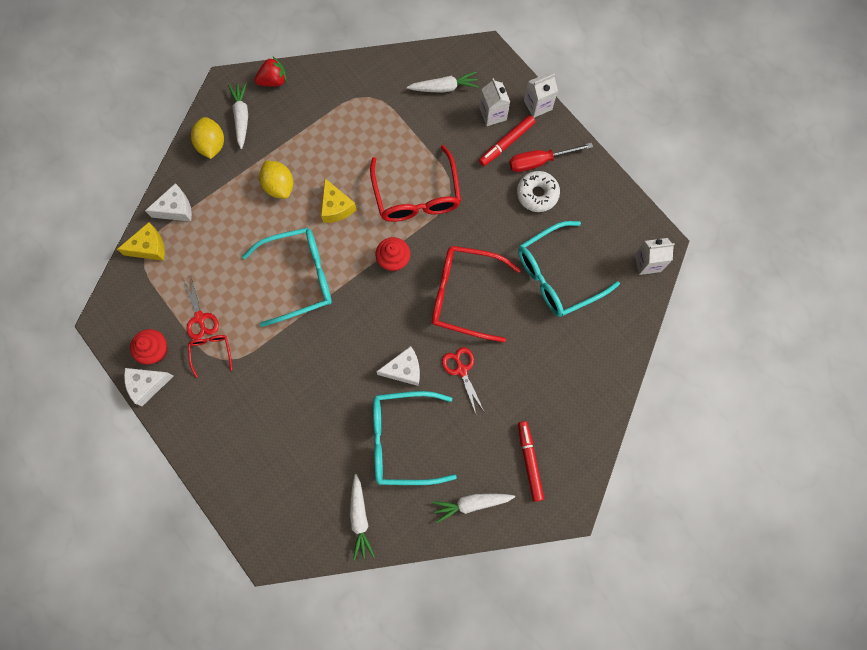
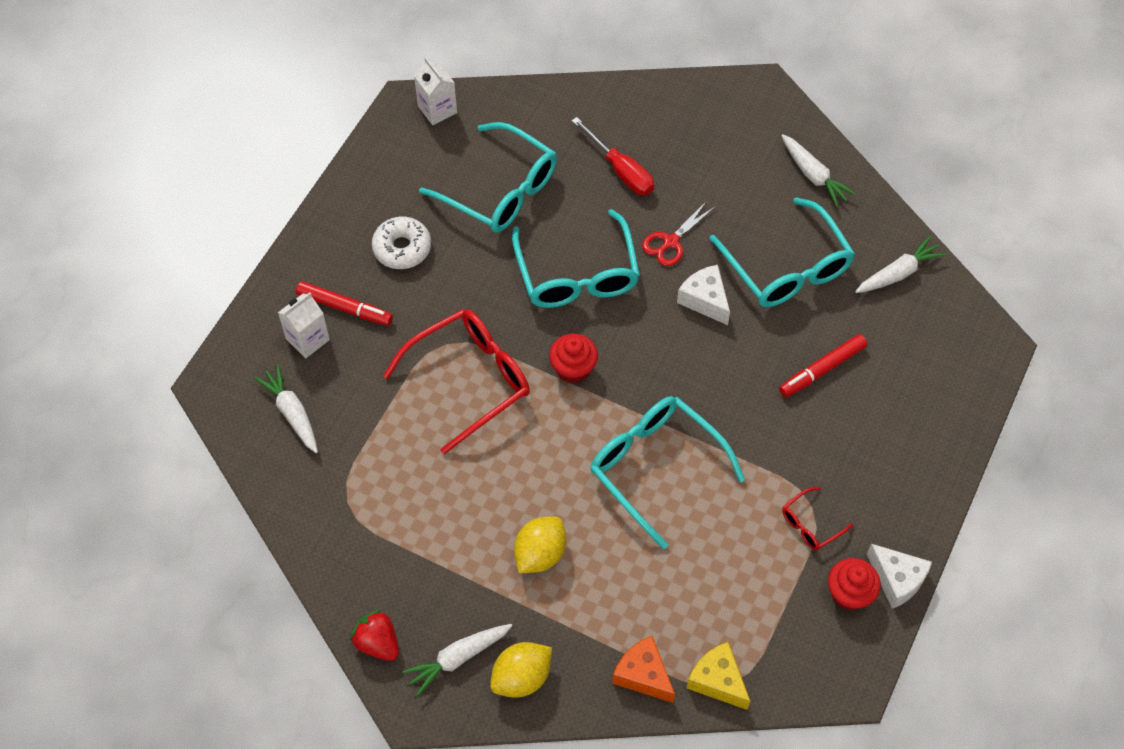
camera: 115 degrees left, 15 degrees down
white cheese [145,183,192,221] -> orange cheese [612,636,675,703]
red scissors [183,275,219,340] -> none
yellow cheese [321,179,357,223] -> none
red glasses [432,246,521,343] -> turquoise glasses [512,209,640,308]
red screwdriver [509,143,593,172] -> red screwdriver moved to [572,117,654,195]
red marker [518,421,544,502] -> red marker moved to [779,334,867,397]
white carton [524,73,558,118] -> none

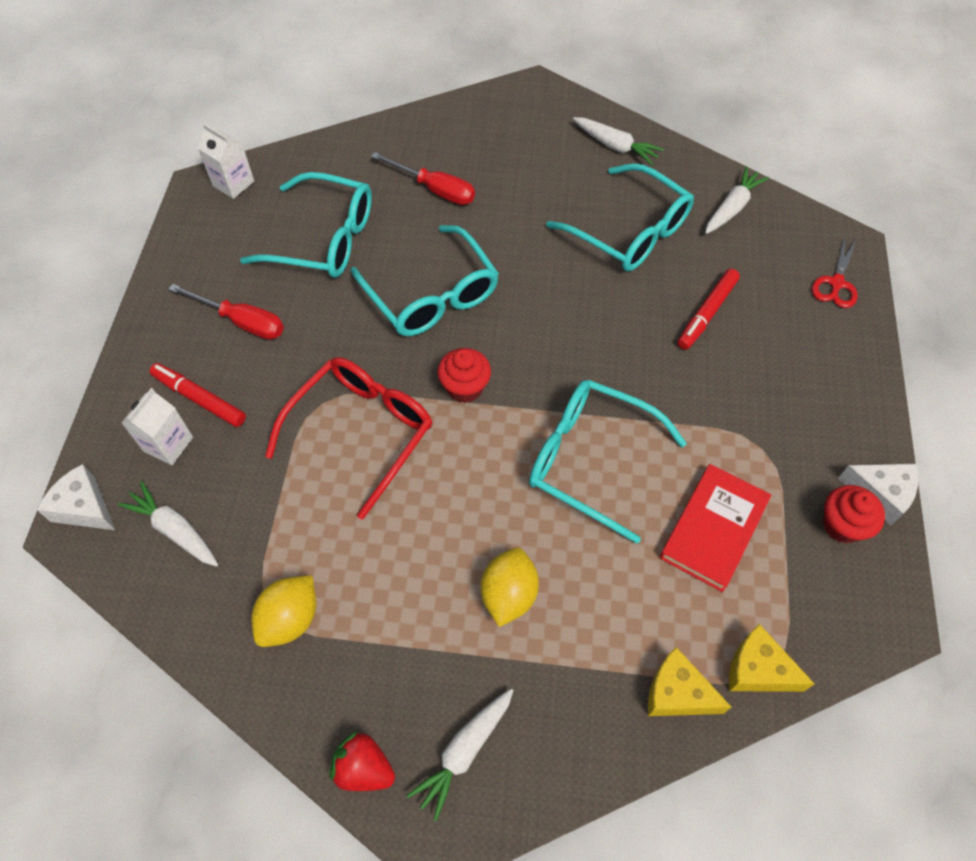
camera: 20 degrees left, 0 degrees up
red marker [296,281,393,326] -> red marker turned 150 degrees counterclockwise [149,363,246,427]
white donut [372,217,431,269] -> red screwdriver [169,284,284,340]
yellow lemon [490,642,552,698] -> yellow lemon moved to [251,575,316,647]
orange cheese [612,636,675,703] -> yellow cheese [648,647,731,716]
red scissors [642,201,715,266] -> red scissors moved to [812,235,858,308]
white cheese [677,265,730,325] -> white cheese moved to [37,464,115,530]
red glasses [782,487,853,550] -> none
none -> red book [660,464,771,592]

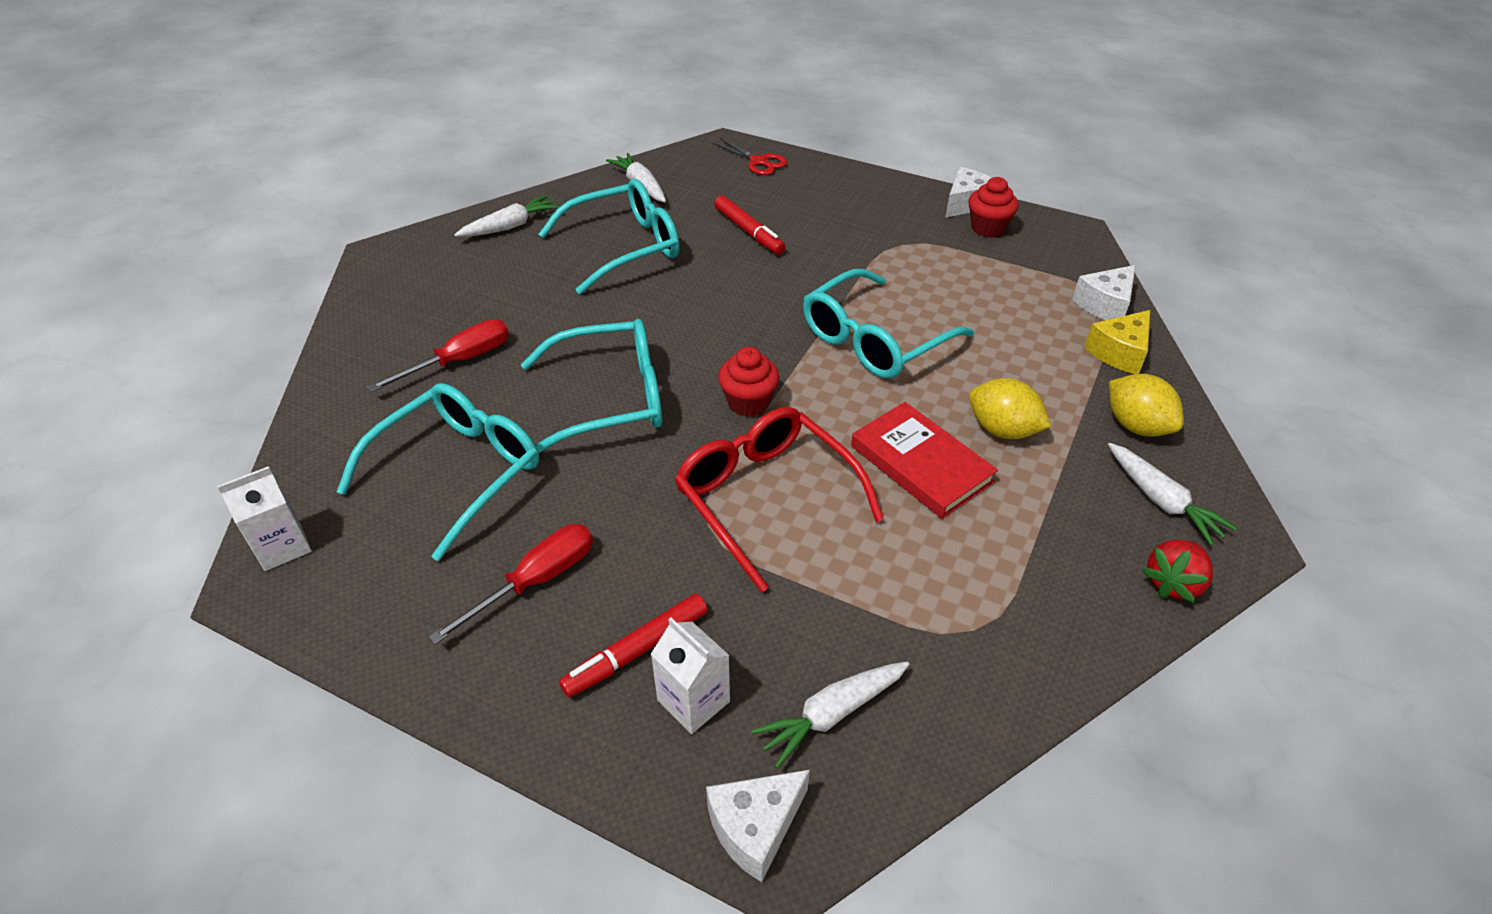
camera: 70 degrees left, 15 degrees down
yellow lemon [251,575,316,647] -> yellow lemon moved to [1109,374,1184,437]
red book [660,464,771,592] -> red book moved to [851,402,998,519]
yellow cheese [729,624,815,692] -> white cheese [1072,265,1136,320]

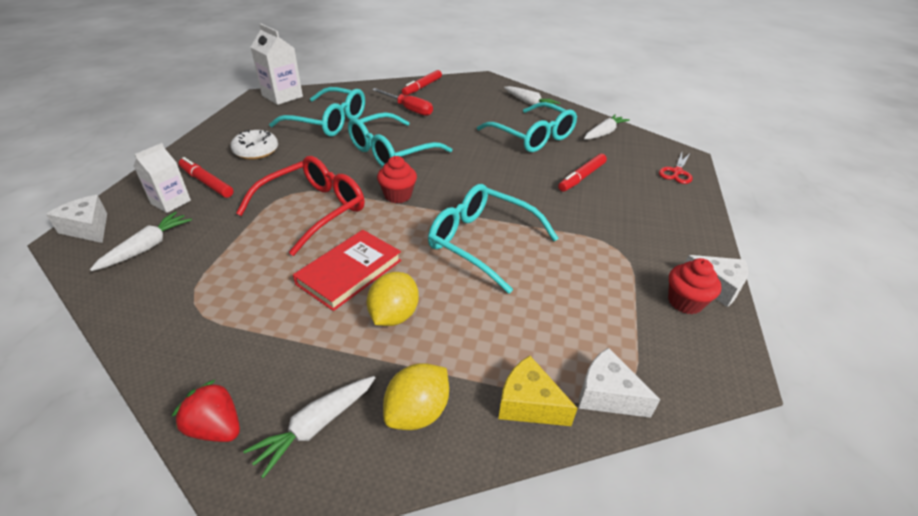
camera: 75 degrees right, 5 degrees down
white carton [217,466,312,571] -> white carton [251,24,303,105], size x1.52
red screwdriver [429,524,593,645] -> white donut [231,130,278,160]
turquoise glasses [521,319,662,453] -> turquoise glasses turned 75 degrees clockwise [348,112,452,167]
white carrot [751,661,910,768] -> white carrot turned 75 degrees clockwise [90,211,192,271]
none -> red marker [402,70,442,96]

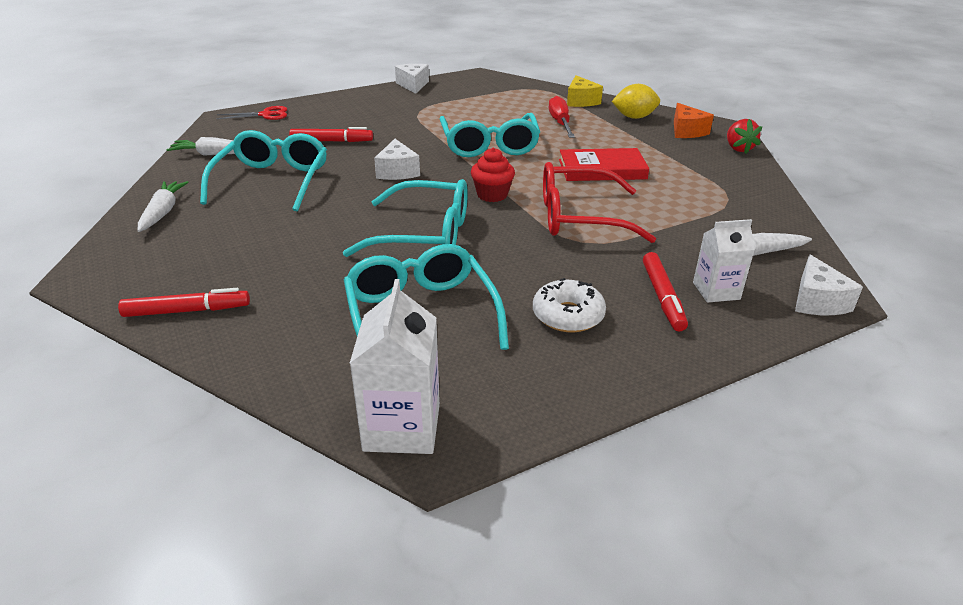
camera: 130 degrees left, 5 degrees down
white carrot [243,376,375,478] -> orange cheese [674,103,714,138]
yellow lemon [367,272,419,326] -> none
red screwdriver [372,88,433,116] -> red screwdriver moved to [549,96,575,138]
white cheese [579,348,661,418] -> white cheese moved to [374,139,420,180]
red cupcake [668,258,721,314] -> none

